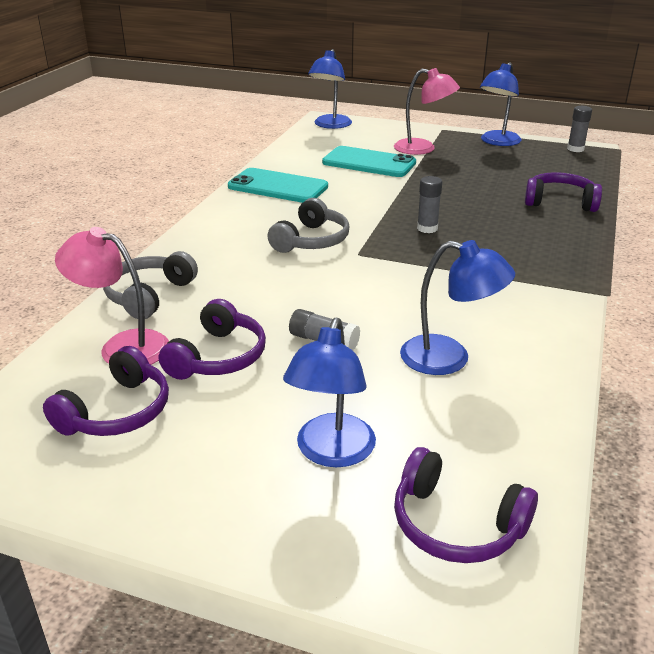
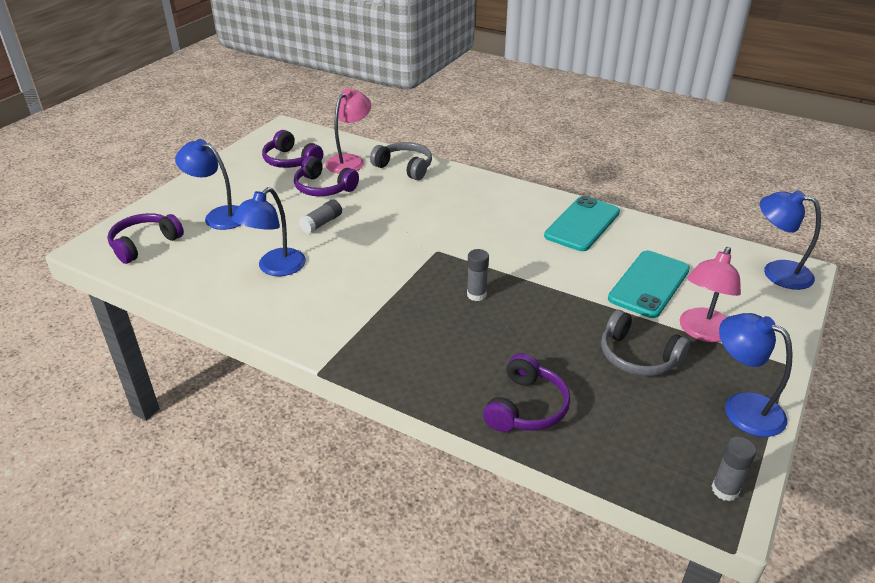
camera: 100 degrees right, 5 degrees up
grey headphones [267,198,350,253] -> grey headphones moved to [601,310,690,376]

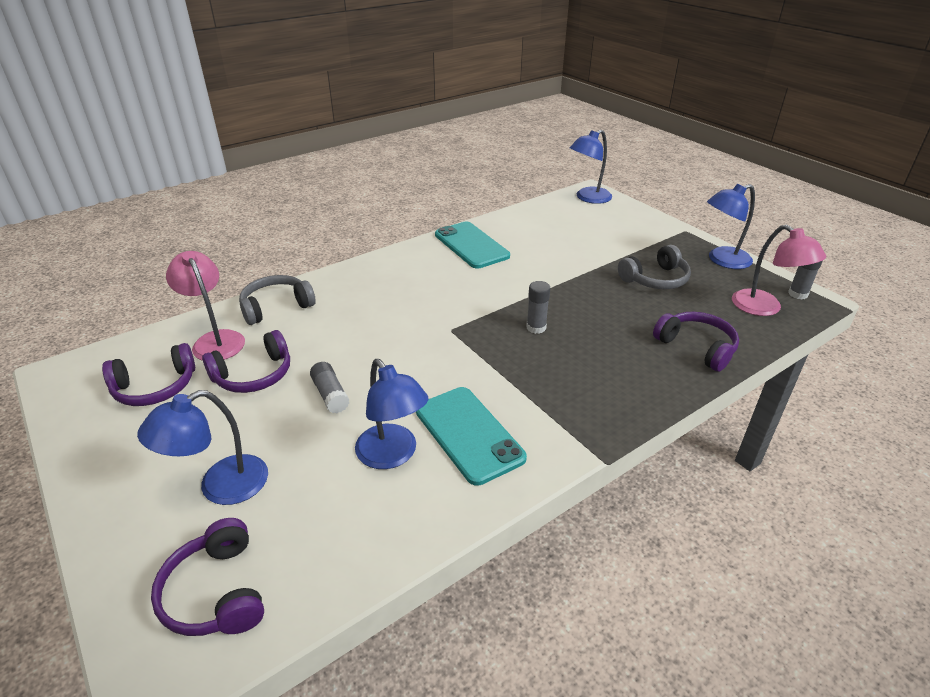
camera: 65 degrees left, 0 degrees up
turquoise phone [608,251,690,318] -> turquoise phone moved to [416,387,527,486]
pink lamp [680,247,741,342] -> pink lamp moved to [732,225,826,316]

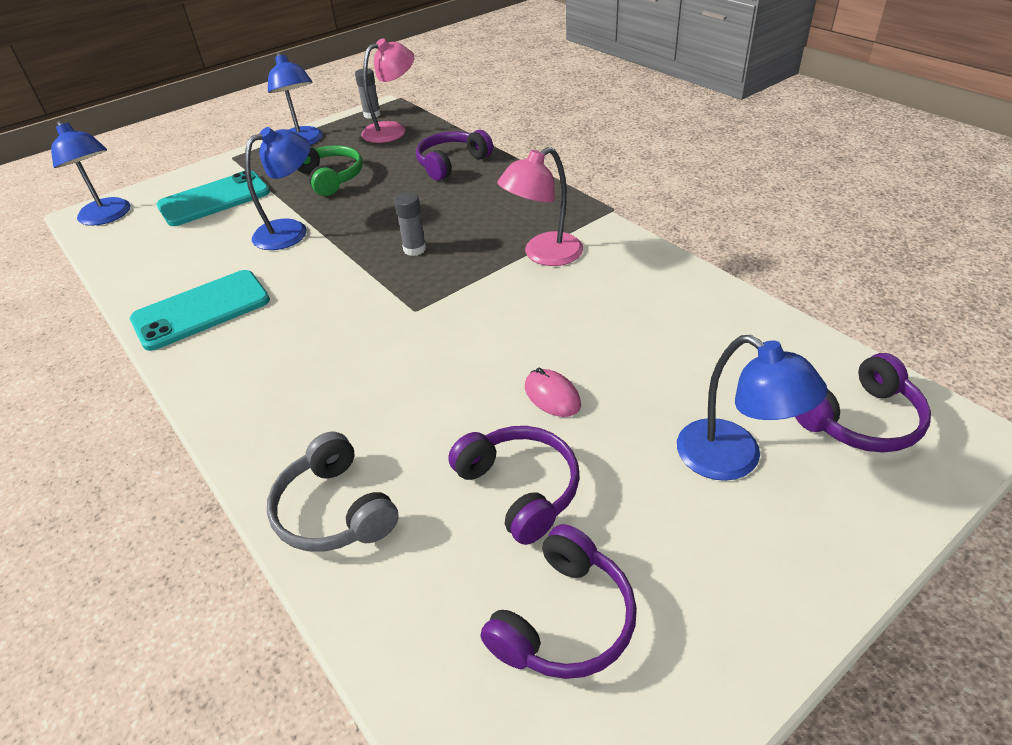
camera: 90 degrees left, 5 degrees up
purple headphones [102,343,195,406] -> purple headphones turned 60 degrees clockwise [480,524,637,679]
pink lamp [166,251,245,361] -> pink lamp moved to [497,147,583,266]
grey glue stick [310,362,349,413] -> pink mouse [525,368,581,417]
blue lamp [355,359,429,469] -> blue lamp moved to [245,127,310,250]
turquoise phone [416,387,527,486] -> turquoise phone moved to [157,171,270,226]
grey headphones [618,245,691,289] -> green headphones [297,145,363,196]

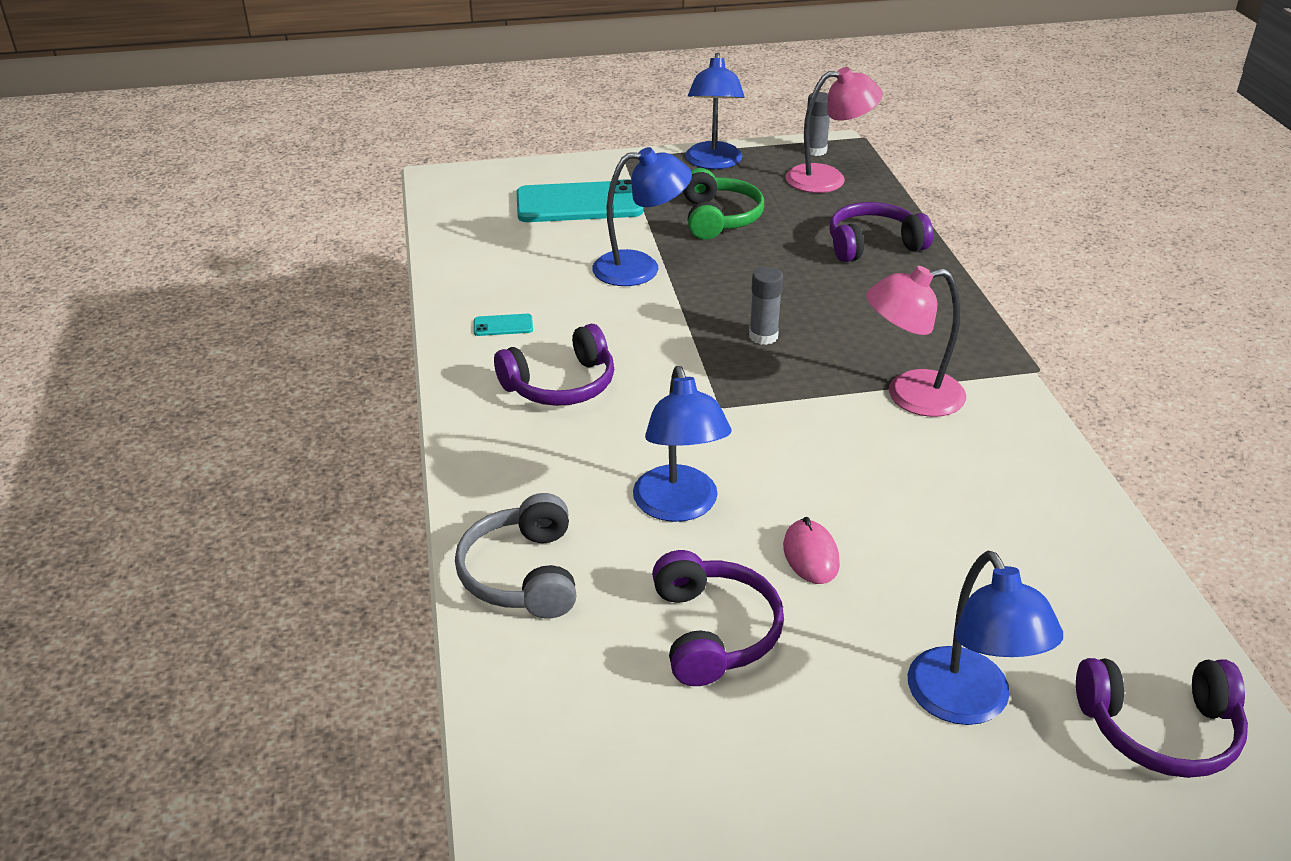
camera: 25 degrees right, 5 degrees down
blue lamp [51,121,130,226] -> blue lamp moved to [633,366,732,522]
turquoise phone [130,270,270,351] -> turquoise phone [474,314,533,336], size x0.41
purple headphones [480,524,637,679] -> purple headphones moved to [494,324,614,406]

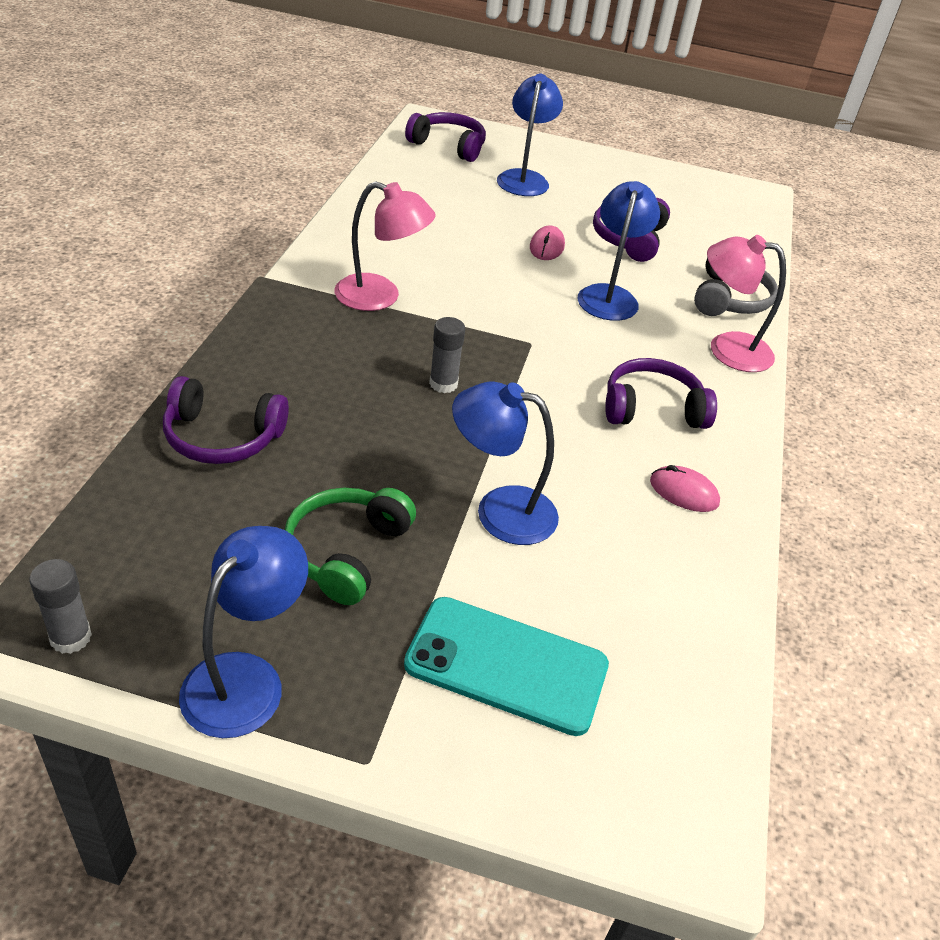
camera: 160 degrees left, 5 degrees up
turquoise phone [474,314,533,336] -> pink mouse [650,465,720,512]
pink lamp [785,67,883,193] -> pink lamp moved to [707,235,786,372]

